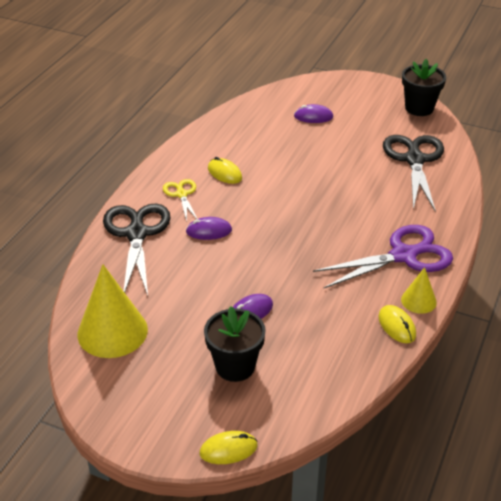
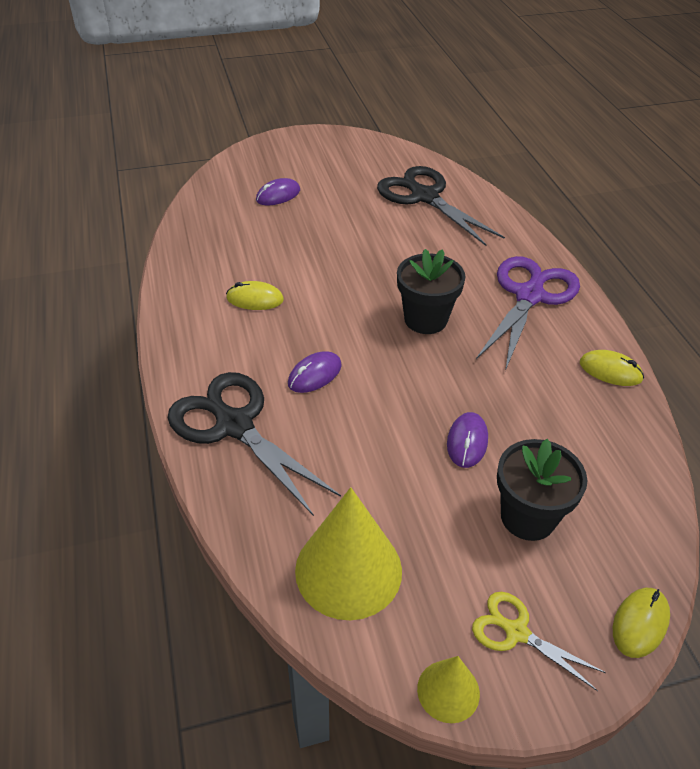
camera: 40 degrees left, 5 degrees up
yellow scissors [163,179,197,222] -> yellow scissors moved to [472,592,606,691]
yellow cone [401,267,437,314] -> yellow cone moved to [417,656,480,723]
black flower pot [402,59,446,116] -> black flower pot moved to [397,249,466,334]

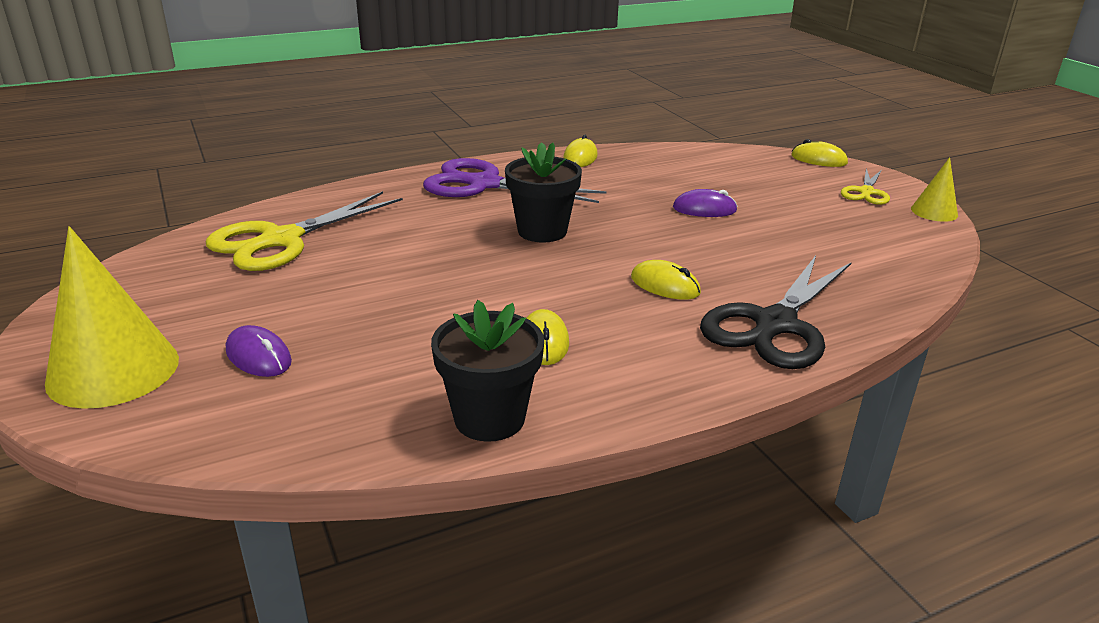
camera: 100 degrees left, 15 degrees down
purple mouse [288,351,342,393] -> yellow mouse [631,260,701,300]
yellow cone [295,487,402,620] -> yellow cone moved to [45,226,179,409]
black scissors [377,166,505,246] -> yellow scissors [206,191,403,271]
black flower pot [497,439,587,541] -> black flower pot moved to [431,300,544,442]

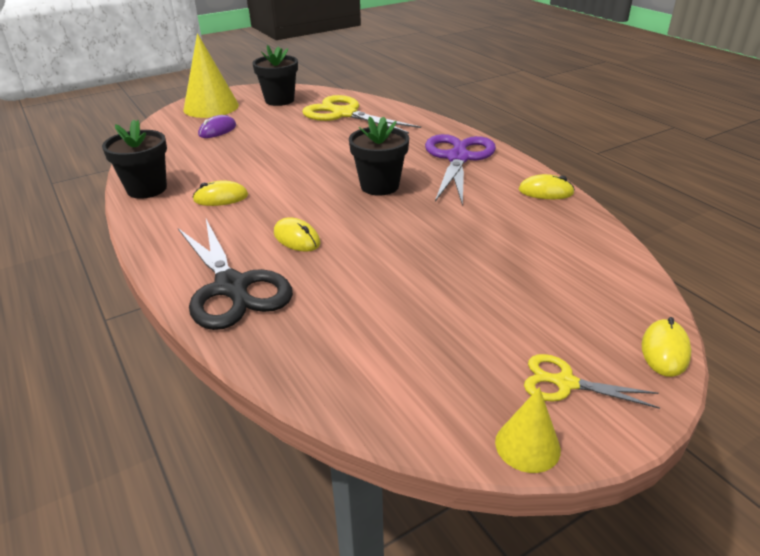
camera: 85 degrees right, 5 degrees up
yellow mouse [631,260,701,300] -> yellow mouse turned 75 degrees counterclockwise [274,217,321,252]
purple mouse [673,189,738,217] -> none
black scissors [700,255,852,369] -> black scissors turned 150 degrees counterclockwise [178,219,293,330]
none -> black flower pot [252,45,298,106]

